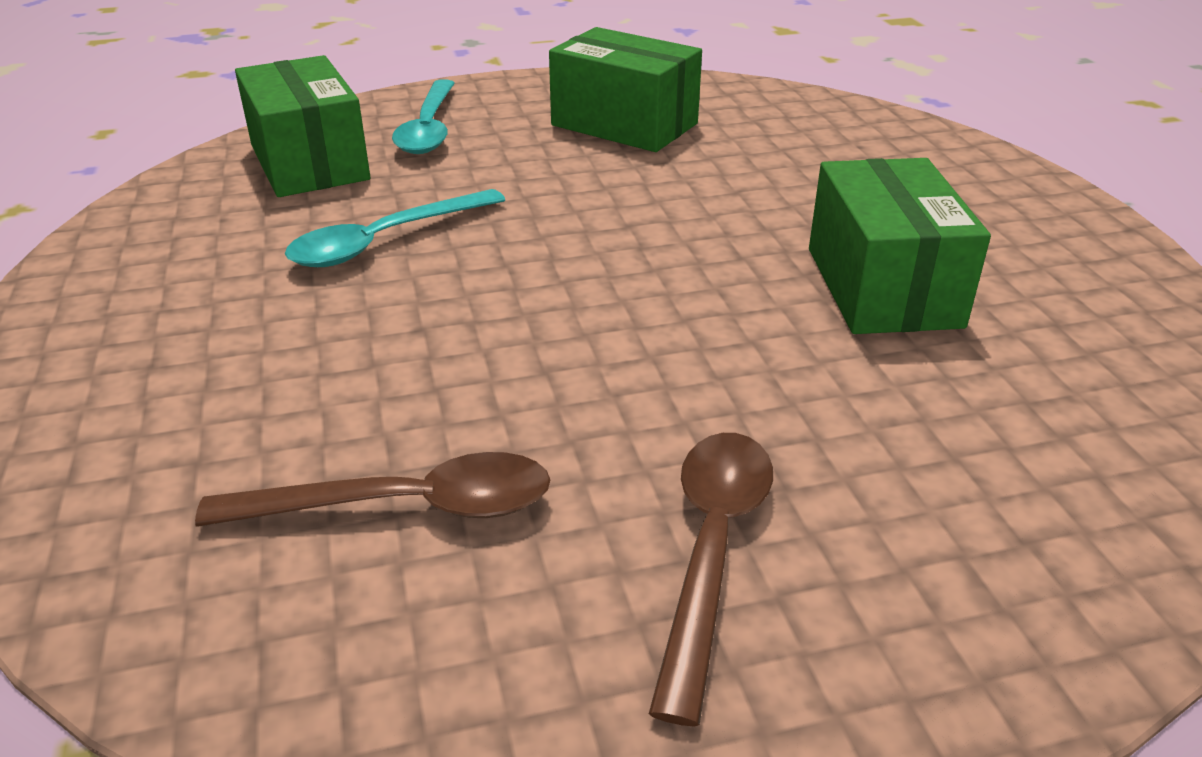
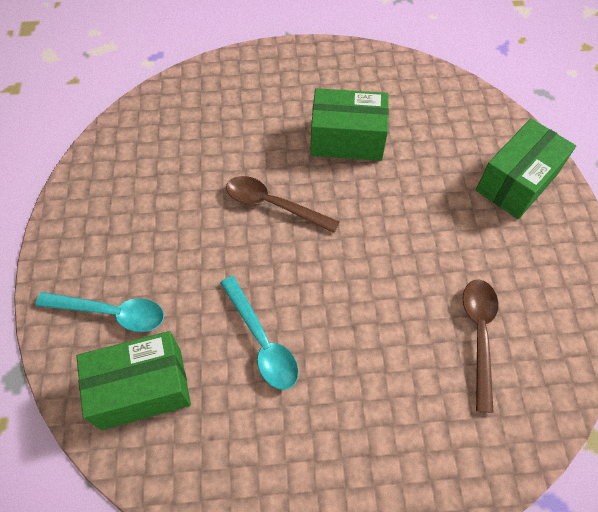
camera: 80 degrees left, 25 degrees up
green box [549,27,702,152] -> green box moved to [476,118,576,219]
brown spoon [649,433,773,727] -> brown spoon moved to [226,176,340,233]

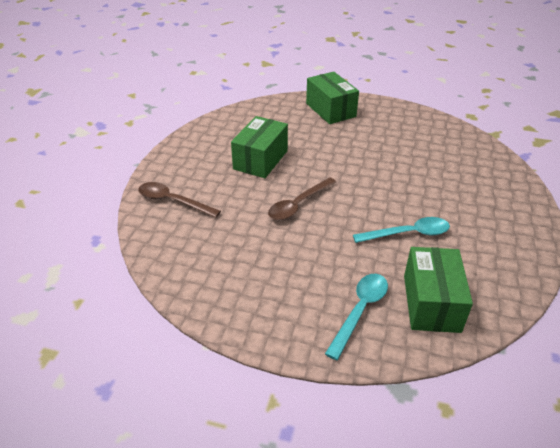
camera: 70 degrees left, 20 degrees down
brown spoon [463,280,498,413] -> brown spoon moved to [138,182,221,218]

